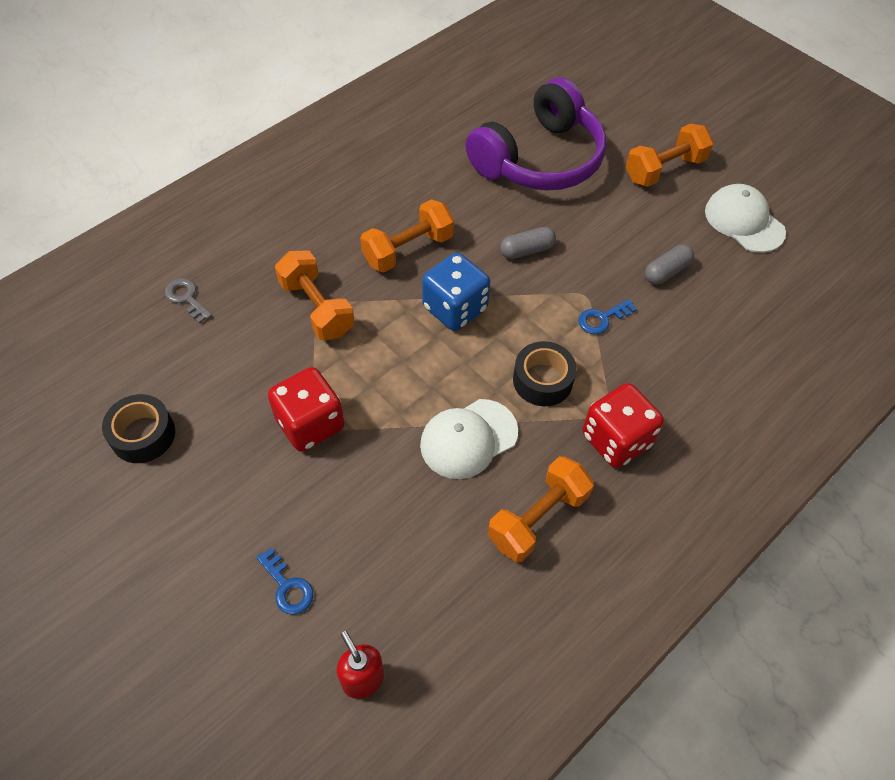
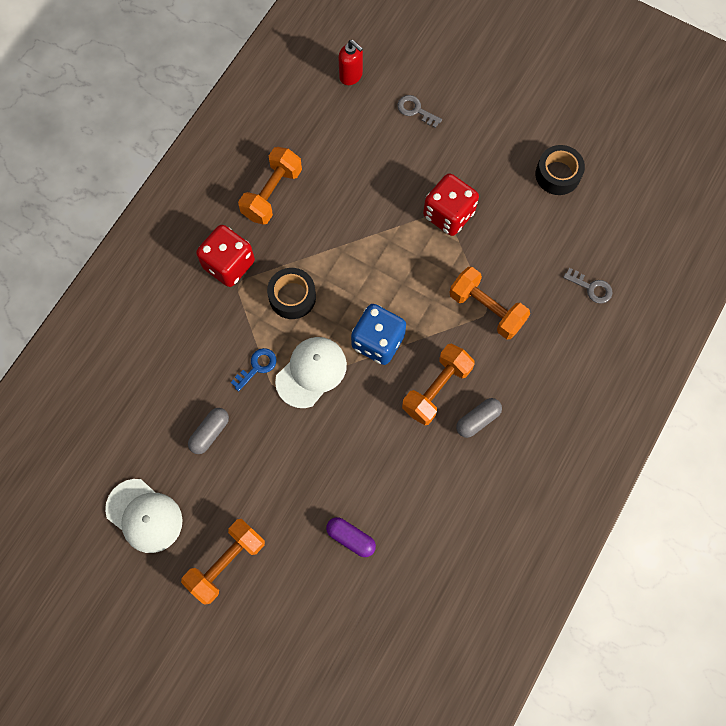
camera: 165 degrees right, 15 degrees up
blue key [256,548,313,615] -> grey key [397,95,442,128]
white cap [420,399,518,479] -> white cap moved to [275,337,347,408]
purple headphones [465,77,607,191] -> purple capsule [326,517,376,557]
grey capsule [500,227,556,259] -> grey capsule moved to [456,398,502,438]

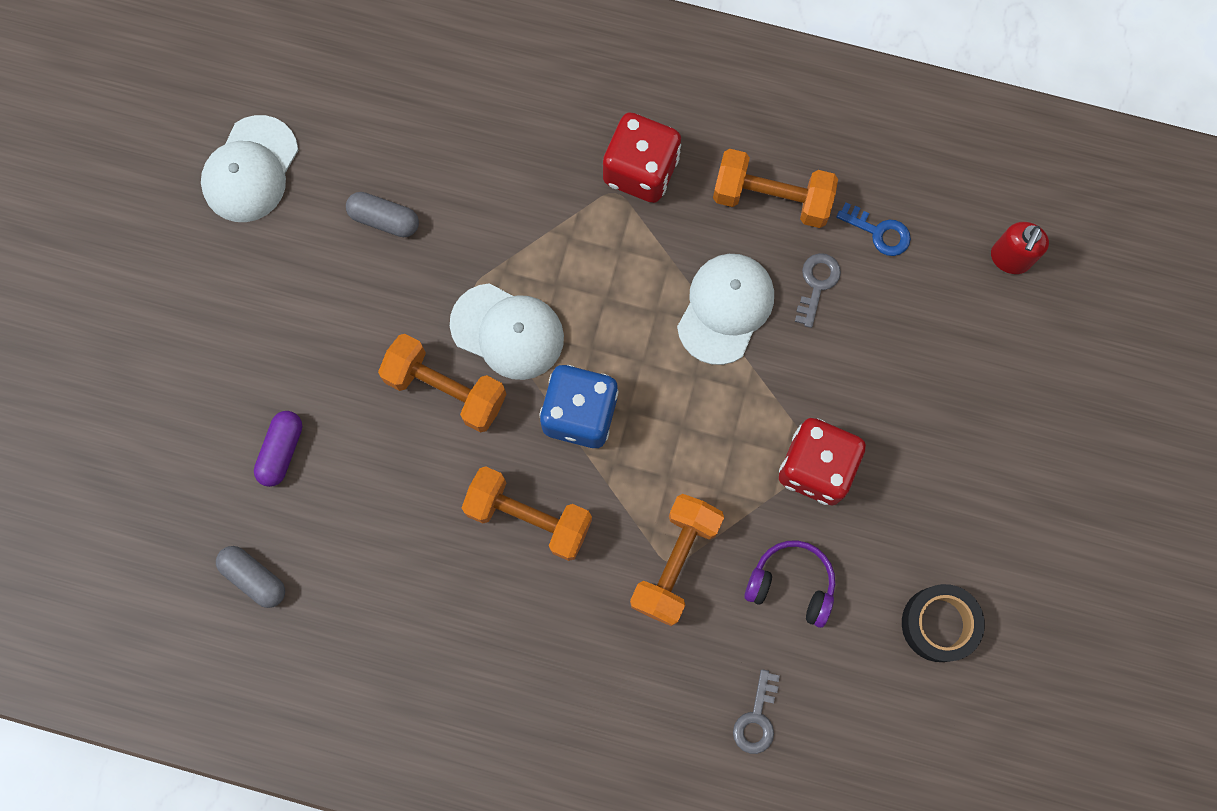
camera: 75 degrees right, 5 degrees up
orange dumbbell [181,519,265,605] -> orange dumbbell moved to [378,334,506,432]
blue key [230,348,276,391] -> blue key moved to [836,202,911,256]
black tape [267,268,316,319] -> none
grey key [397,95,442,128] -> grey key moved to [795,253,841,328]
grey capsule [456,398,502,438] -> grey capsule moved to [216,546,285,608]
none -> white cap [677,254,774,365]
none -> purple headphones [744,540,835,628]

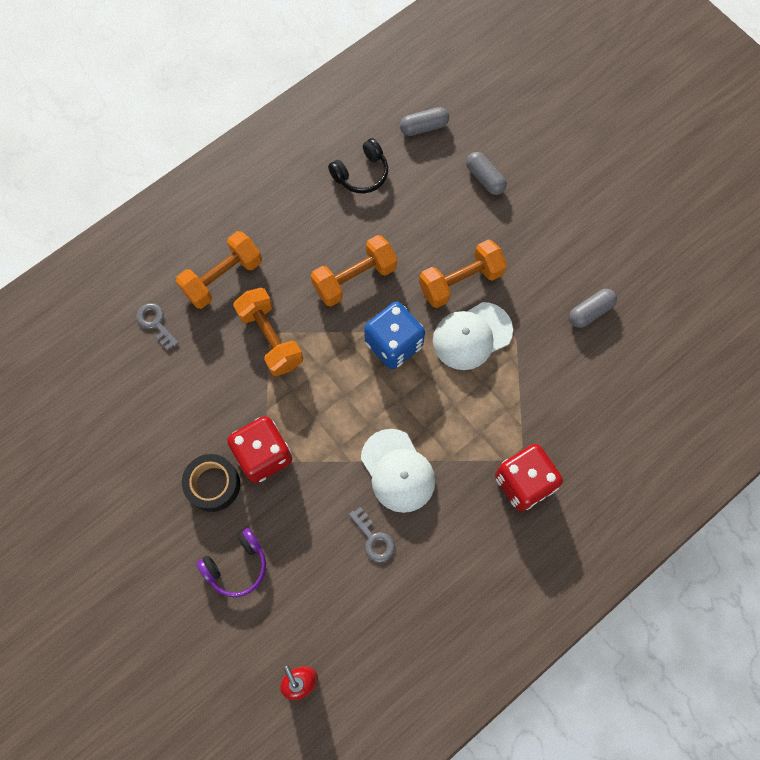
camera: 125 degrees right, 5 degrees down
white cap [201,115,298,222] -> none
purple capsule [254,411,302,487] -> grey capsule [466,152,507,195]
orange dumbbell [713,149,838,228] -> orange dumbbell moved to [176,231,262,309]
purple headphones [744,540,835,628] -> purple headphones moved to [197,528,266,597]
blue key [836,202,911,256] -> none
black tape [902,584,985,662] -> black tape moved to [182,454,240,512]
none -> black headphones [328,138,388,193]

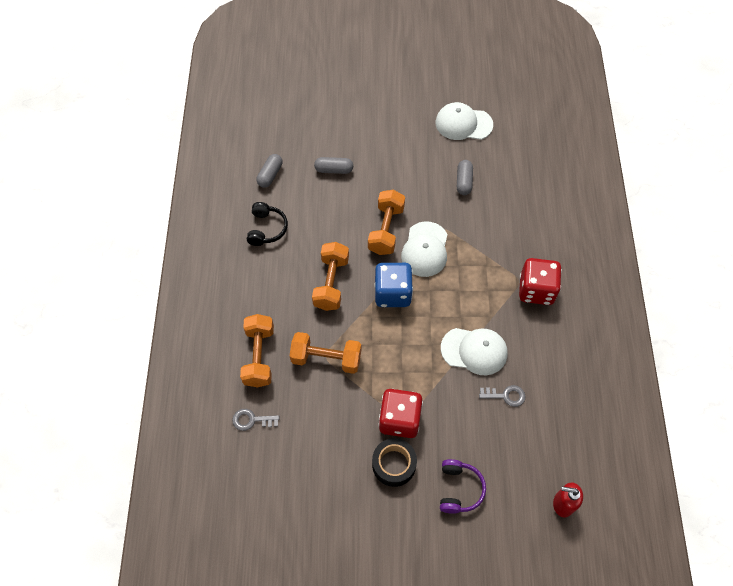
camera: 50 degrees left, 10 degrees down
none -> white cap [435,102,493,140]

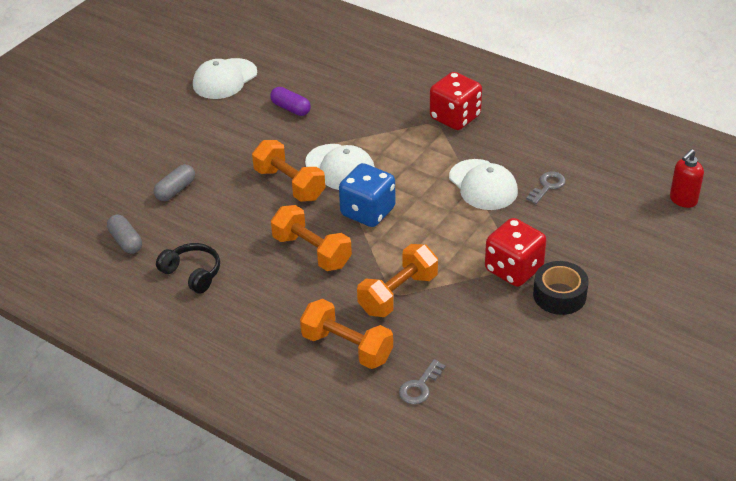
camera: 55 degrees left, 20 degrees down
purple headphones [440,459,486,514] -> none
white cap [441,328,508,375] -> white cap turned 105 degrees clockwise [449,159,518,210]
grey capsule [457,160,473,195] -> purple capsule [270,87,311,116]

